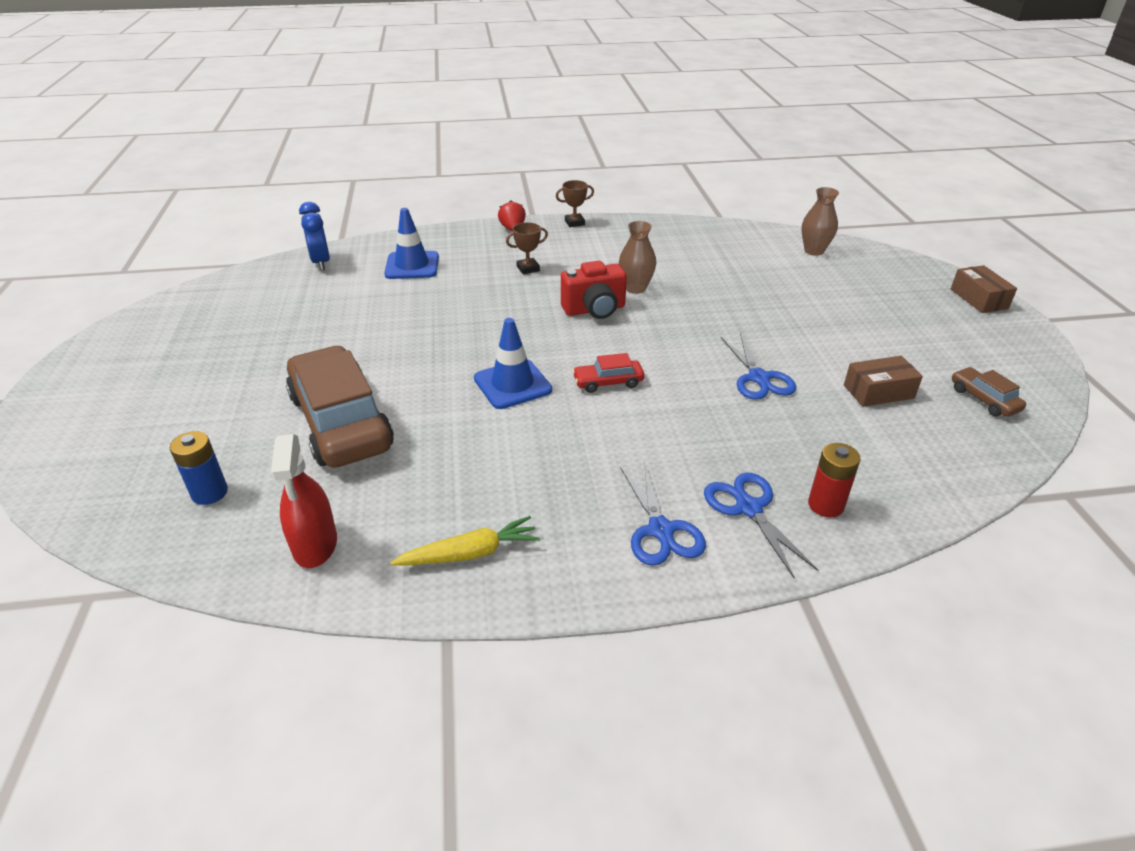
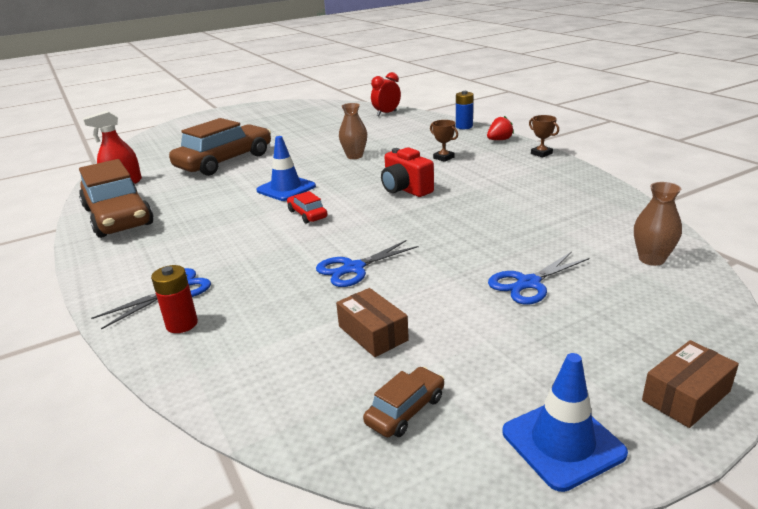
camera: 70 degrees right, 10 degrees down
blue battery [170,431,228,505] -> blue battery moved to [456,91,473,129]
blue clock [299,202,330,270] -> red clock [371,72,401,116]
blue traffic cone [384,208,439,279] -> blue traffic cone moved to [502,353,628,492]
yellow carrot [390,516,540,565] -> brown car [79,159,153,238]
brown vase [619,221,656,294] -> brown vase moved to [339,103,367,159]
blue scissors [620,462,706,566] -> blue scissors moved to [488,251,589,304]

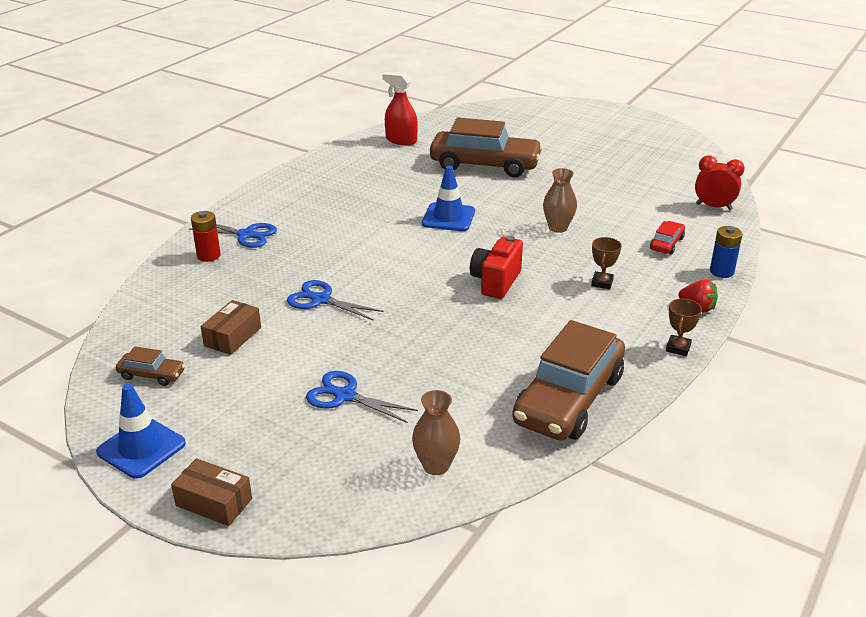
camera: 60 degrees right, 5 degrees up
brown car [79,159,153,238] -> brown car moved to [512,320,625,440]
red car [287,191,327,224] -> red car moved to [650,221,685,254]

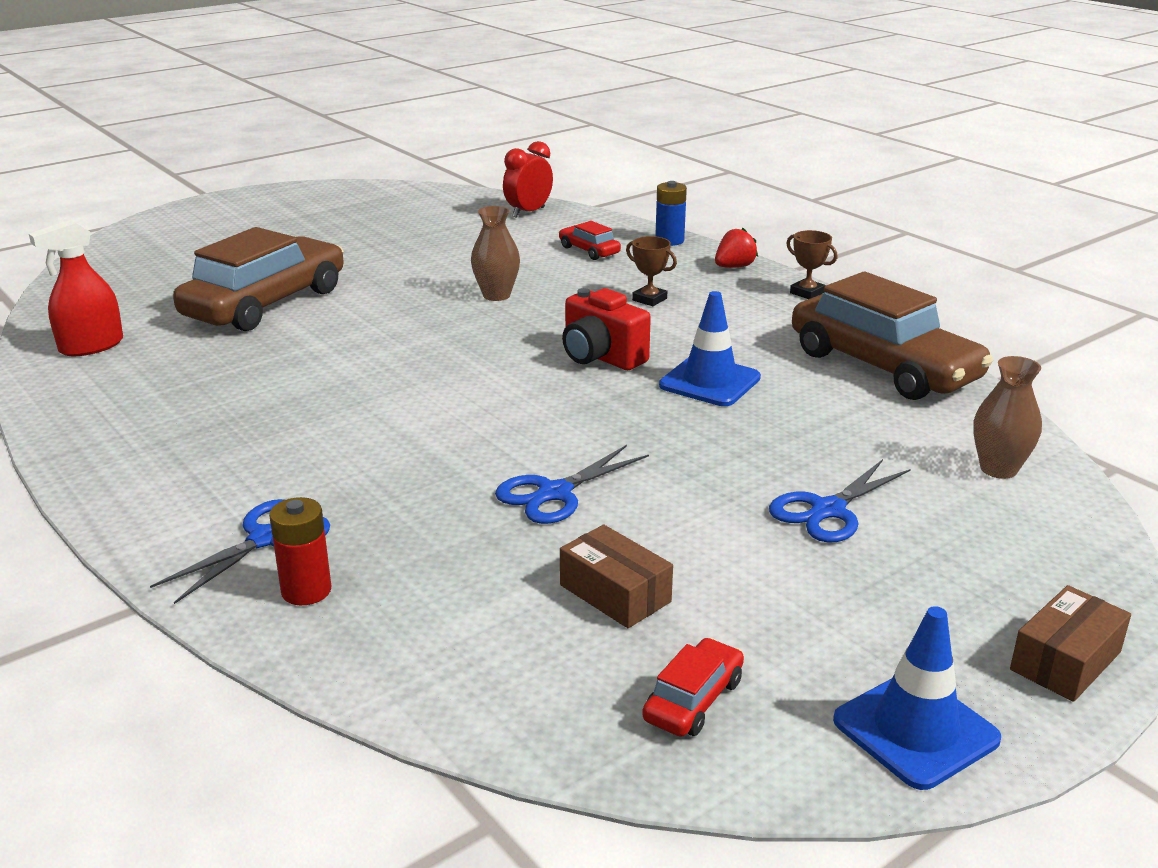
camera: 70 degrees left, 5 degrees down
brown car [116,346,185,386] -> red car [642,638,744,737]
blue traffic cone [422,166,475,231] -> blue traffic cone moved to [659,291,761,406]

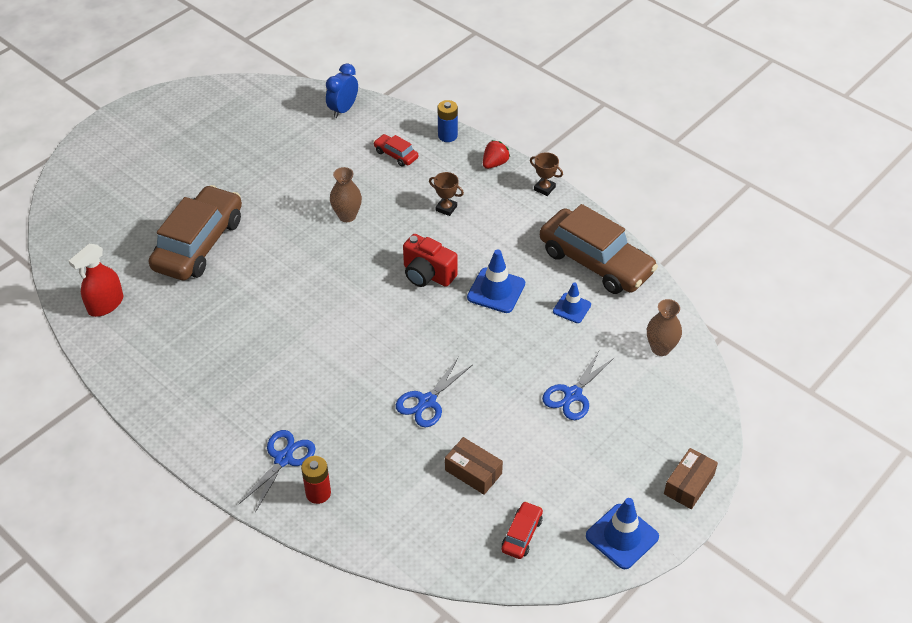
camera: 10 degrees left, 20 degrees up
red clock [503,141,553,218] -> blue clock [326,63,358,118]
none -> blue traffic cone [553,282,591,323]

